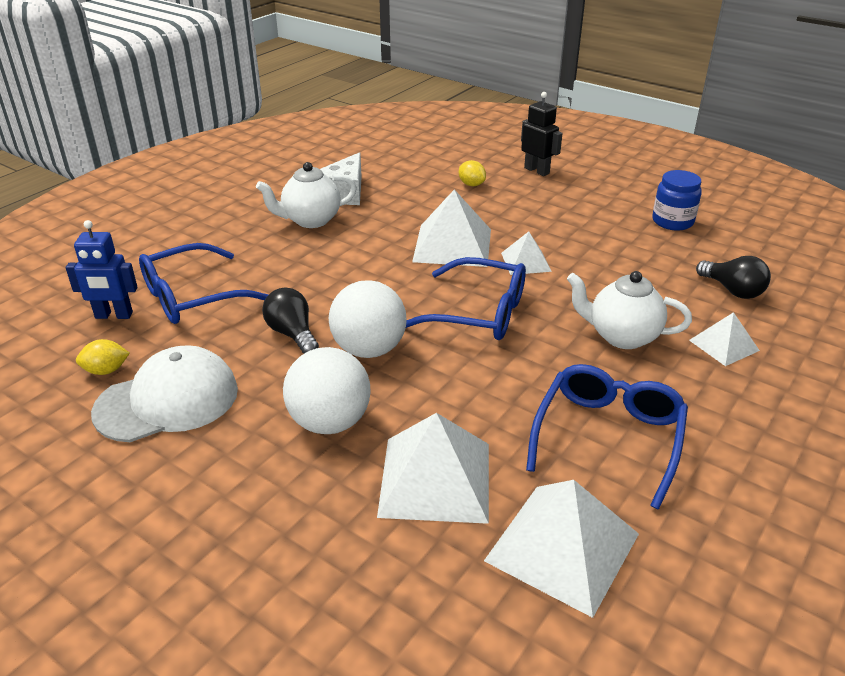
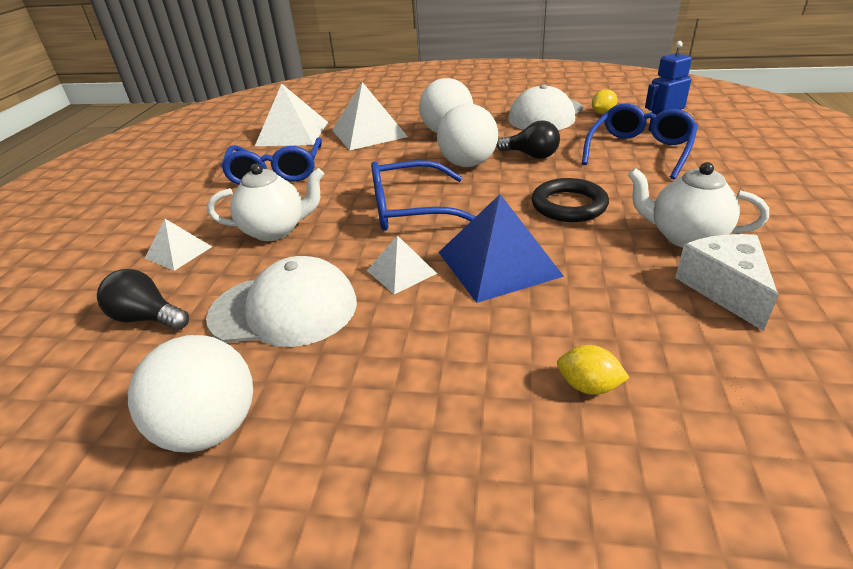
camera: 155 degrees right, 0 degrees up
white teapot [256,162,357,228] -> white teapot turned 105 degrees counterclockwise [628,162,769,248]
white pyramid [412,189,491,267] -> blue pyramid [439,194,564,303]
black robot [521,92,563,176] -> none
blue jar [652,170,702,230] -> white ball [128,335,253,453]
none -> white cap [206,256,357,347]
none -> black ring [532,178,609,222]

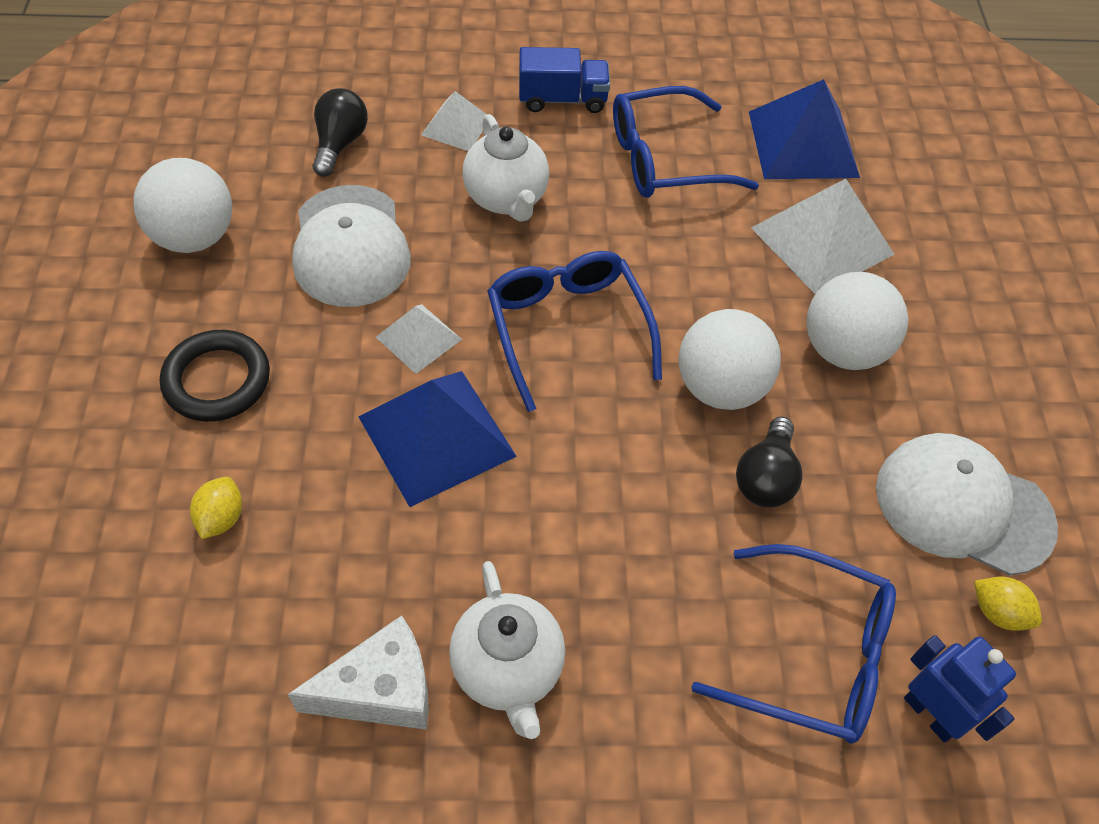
camera: 75 degrees right, 20 degrees up
white pyramid [255,84,328,146] -> blue pyramid [749,79,860,179]
black ring [532,178,609,222] -> black ring moved to [160,330,270,422]
white teapot [628,162,769,248] -> white teapot turned 150 degrees clockwise [449,561,565,739]
none -> blue truck [519,47,610,113]

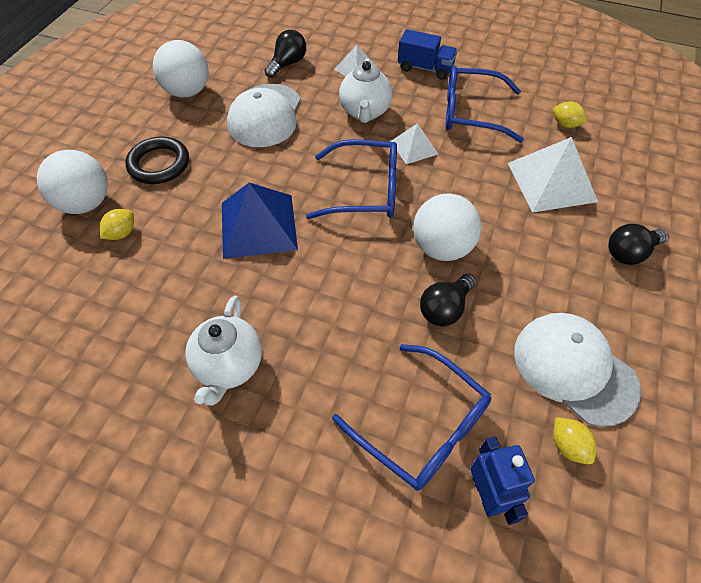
camera: 25 degrees right, 0 degrees up
white cheese [287,615,429,730] -> none
white pyramid [376,304,462,374] -> white pyramid moved to [391,123,438,164]
blue glasses [487,251,662,412] -> blue glasses turned 90 degrees clockwise [306,139,397,219]
blue pyramid [749,79,860,179] -> yellow lemon [553,101,588,128]
white ball [806,272,908,370] -> white ball moved to [37,150,108,214]
none -> black light bulb [608,224,669,265]

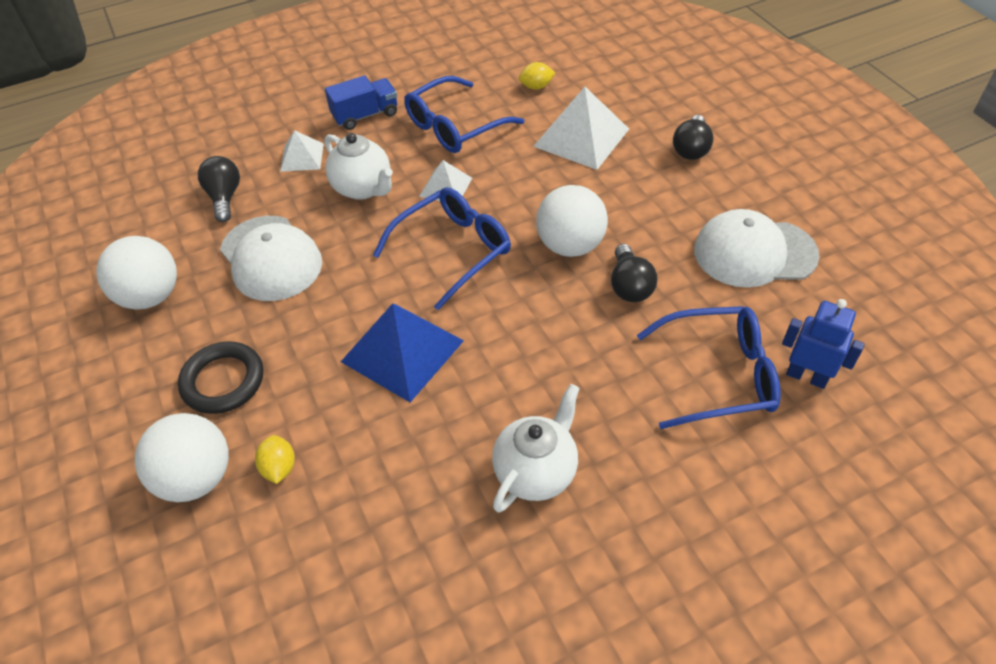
camera: 45 degrees left, 5 degrees down
white teapot [185,296,262,405] -> white teapot turned 105 degrees counterclockwise [492,384,580,513]
yellow lemon [553,417,596,464] -> none

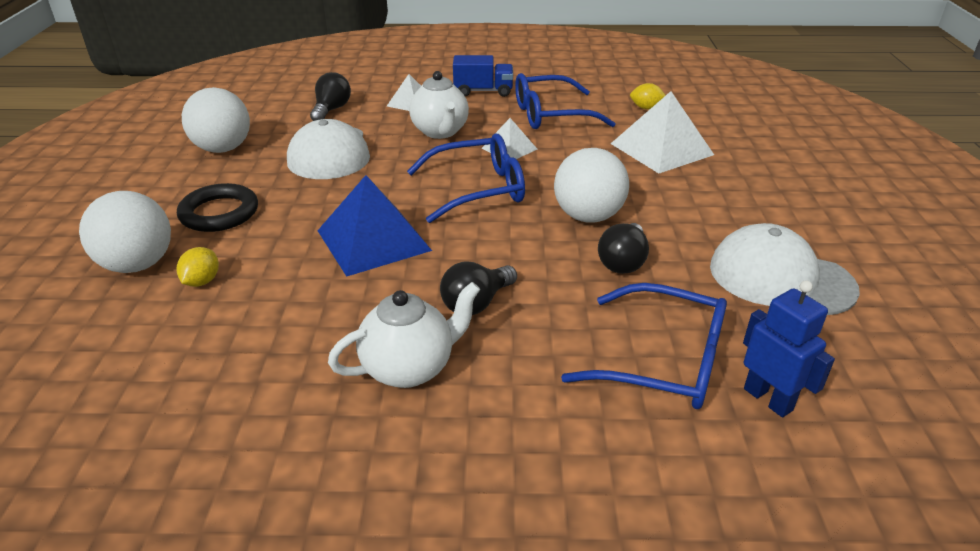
camera: 25 degrees right, 15 degrees down
black light bulb [673,115,714,160] -> black light bulb moved to [440,262,517,315]

